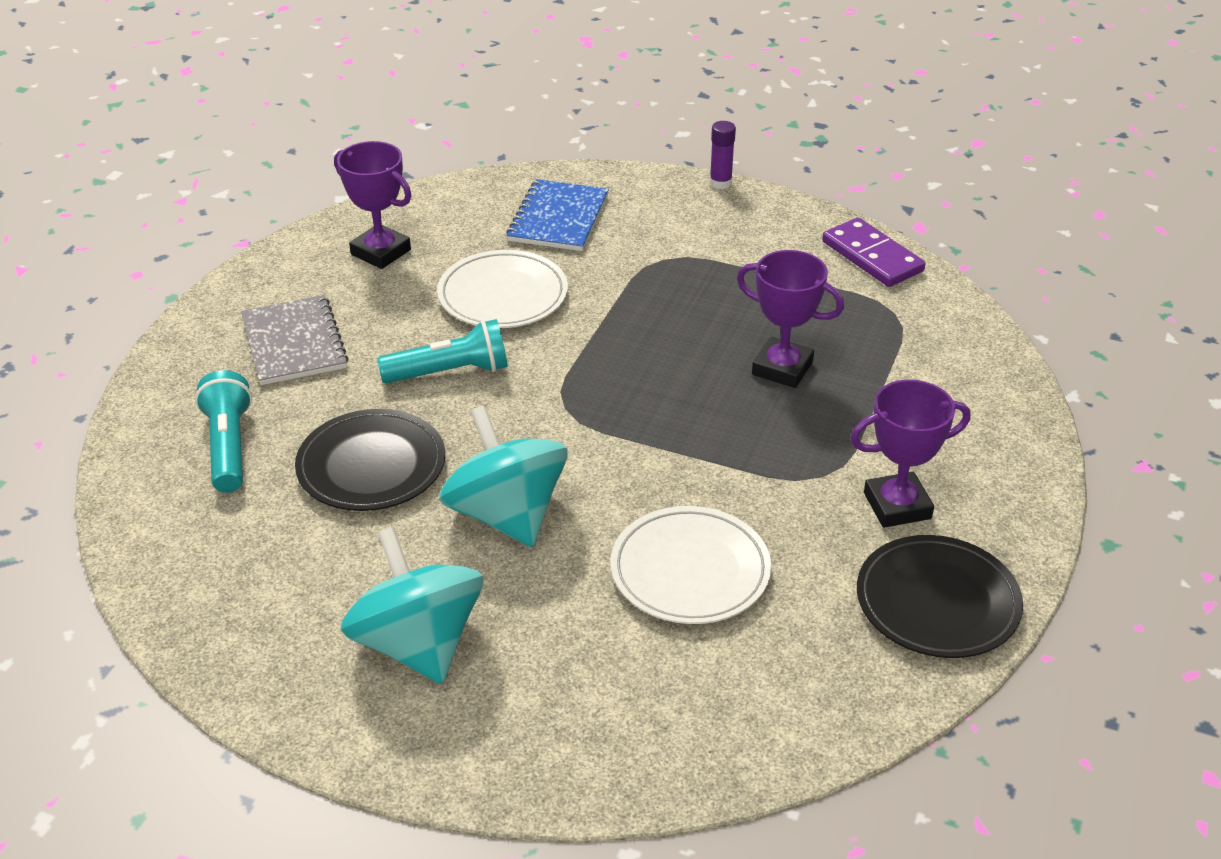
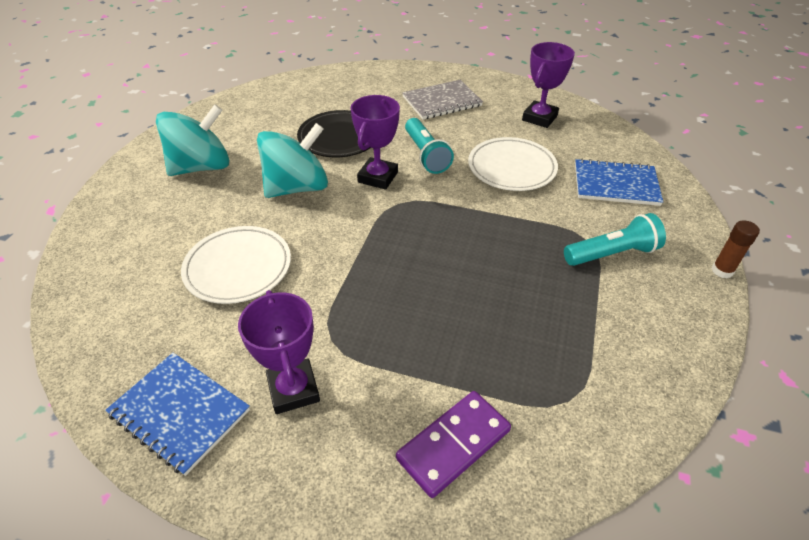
camera: 85 degrees right, 5 degrees up
turquoise flashlight [195,370,252,493] -> turquoise flashlight moved to [564,213,666,266]
purple glue stick [709,121,736,189] -> brown glue stick [712,220,760,278]
purple trophy [737,250,844,388] -> purple trophy moved to [351,95,400,190]
purple domino [822,218,925,287] -> purple domino moved to [396,391,511,498]
black plate [857,535,1023,658] -> blue notebook [105,353,250,476]

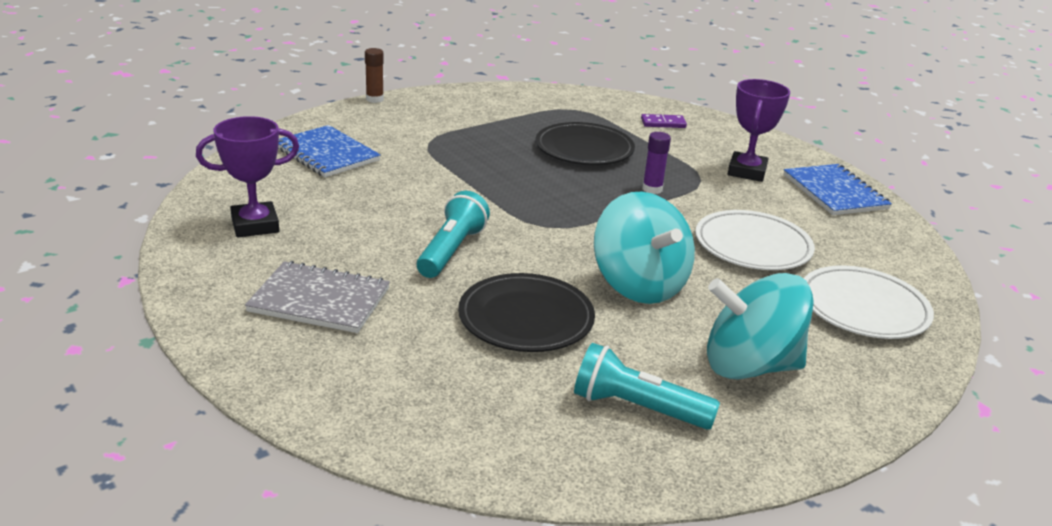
camera: 145 degrees left, 15 degrees down
turquoise spinning top [257,123,328,198] -> turquoise spinning top turned 120 degrees counterclockwise [594,192,695,304]
purple trophy [351,95,400,190] -> none
purple domino [396,391,511,498] -> purple domino [641,114,687,128], size x0.58
white plate [468,137,558,191] -> white plate moved to [804,266,934,339]
turquoise flashlight [564,213,666,266] -> turquoise flashlight moved to [574,343,720,430]
none -> black plate [536,122,635,165]
none -> purple glue stick [642,132,671,194]

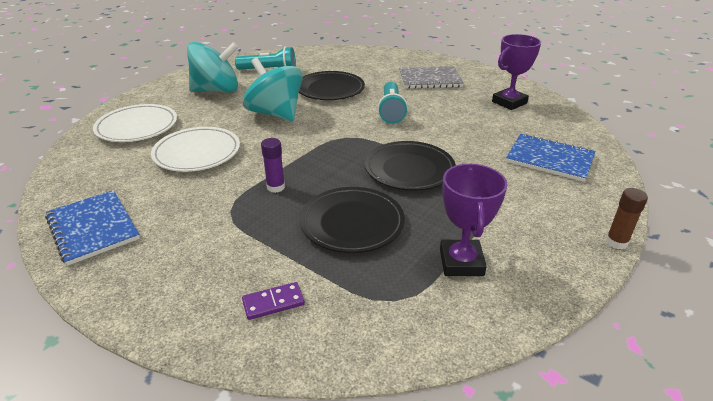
camera: 165 degrees right, 5 degrees up
purple trophy [728,79,790,182] -> purple trophy moved to [440,164,508,276]
none -> black plate [365,141,456,191]

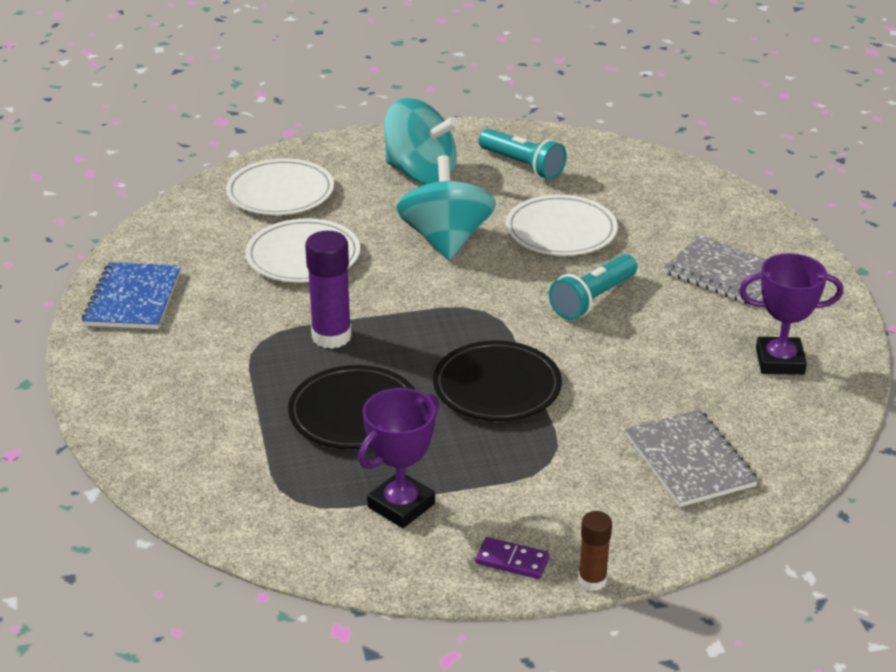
camera: 40 degrees right, 0 degrees up
purple domino [242,282,305,320] -> purple domino moved to [476,537,549,579]
purple glue stick [261,138,285,193] -> purple glue stick [305,231,352,349], size x1.69
black plate [299,71,365,100] -> white plate [506,195,618,256]
blue notebook [506,133,596,182] -> grey notebook [625,410,758,507]

